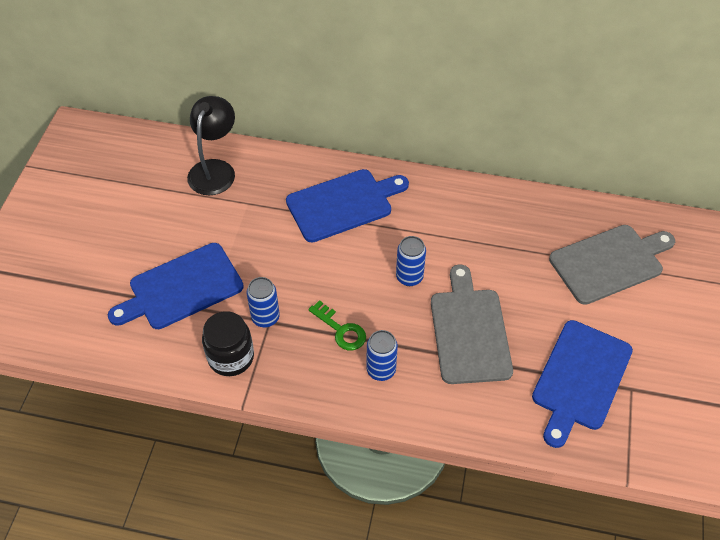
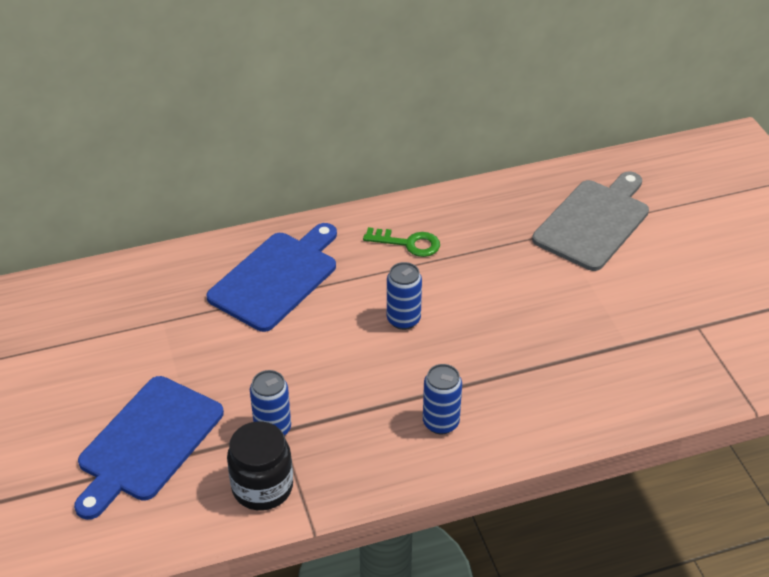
camera: 30 degrees left, 10 degrees down
black lamp [187,96,235,195] -> none
green key [308,300,366,350] -> green key moved to [363,227,440,257]
grey cutting board [431,264,513,384] -> none
blue cutting board [532,320,633,448] -> none

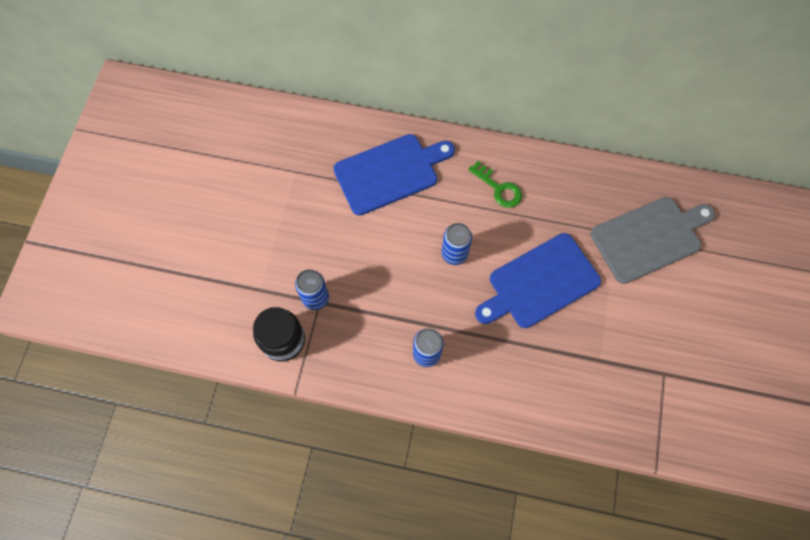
camera: 30 degrees right, 25 degrees up
blue cutting board [74,376,224,520] -> blue cutting board moved to [475,233,601,328]

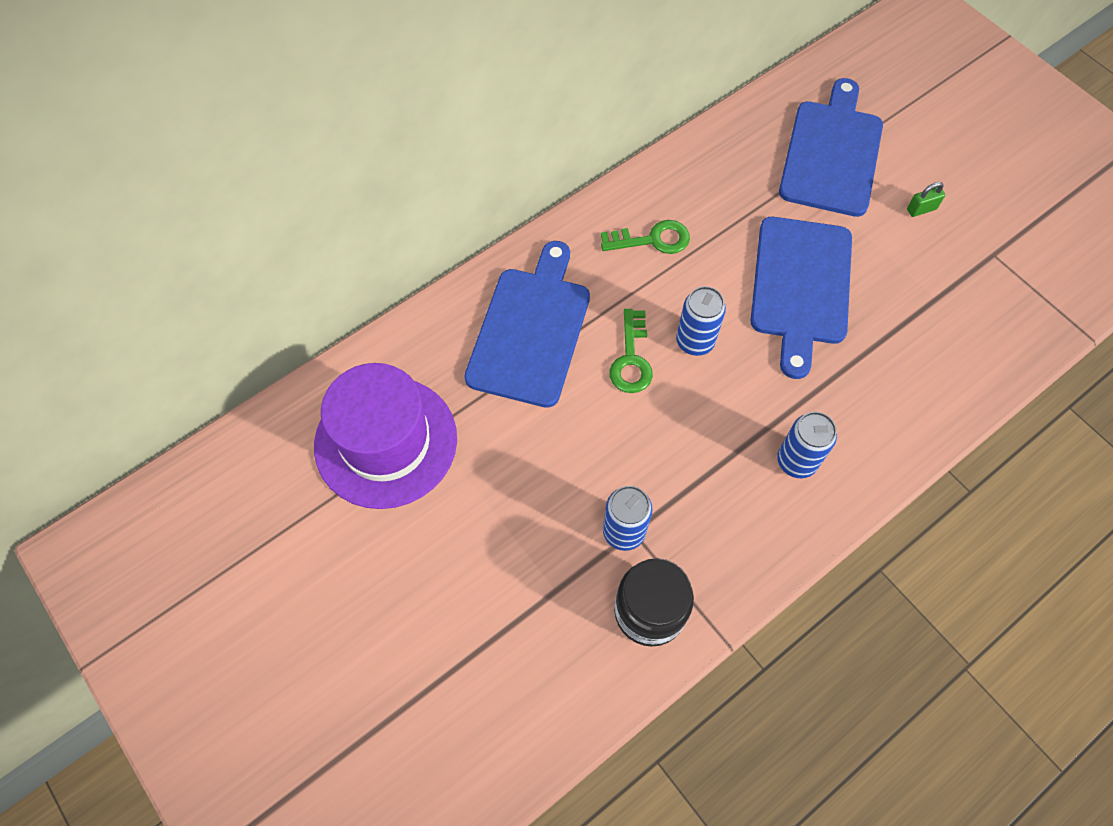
camera: 50 degrees left, 5 degrees down
grey cutting board [591,197,715,284] -> blue cutting board [779,78,883,217]
none -> purple hat [314,363,457,509]
none -> green key [609,309,653,393]
none -> green padlock [907,182,945,217]

